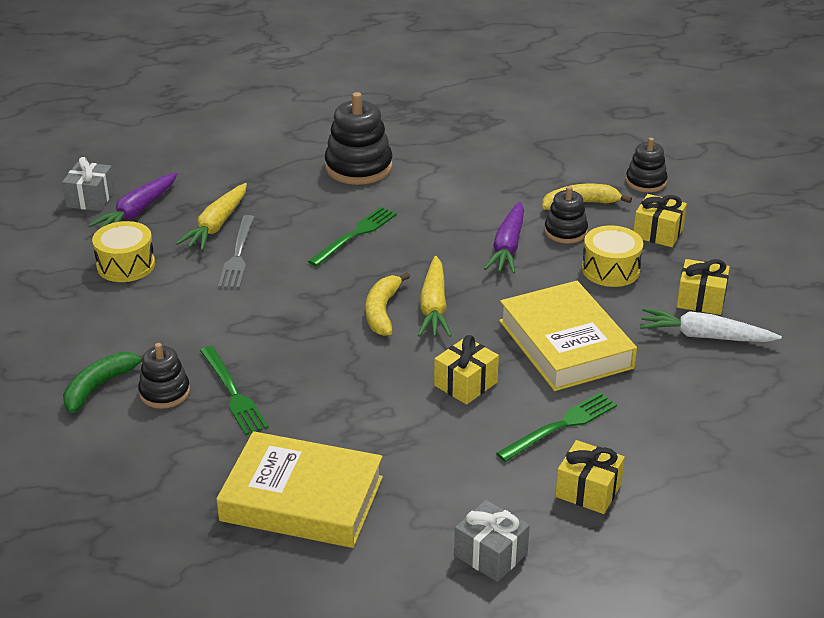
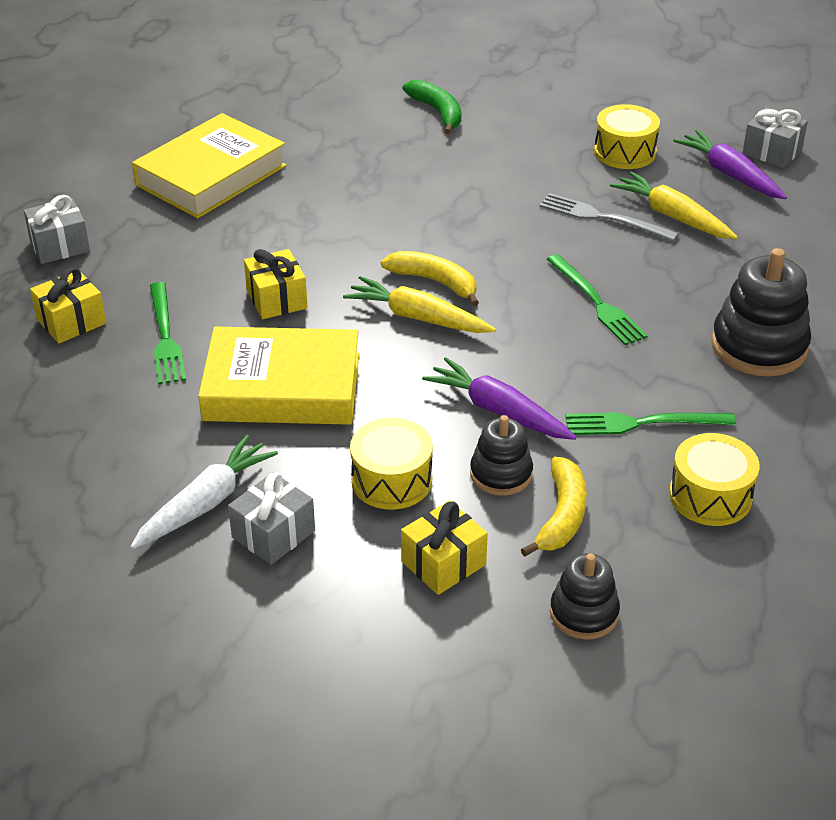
camera: 115 degrees right, 5 degrees up
black stacking toy [138,343,190,409] -> none
green fork [200,346,269,435] -> green fork moved to [565,412,736,435]
yellow gift [676,259,730,315] -> grey gift [228,473,315,565]
none -> yellow drum [669,433,760,526]

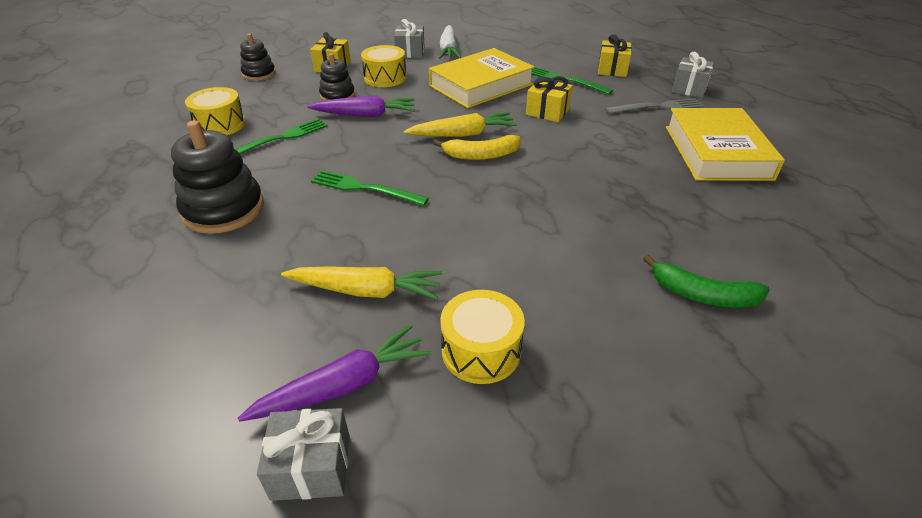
camera: 140 degrees right, 0 degrees up
yellow banana [521,457,587,557] -> none
grey fork [540,193,679,241] -> grey fork moved to [605,98,704,114]
purple carrot [673,130,787,199] -> purple carrot turned 45 degrees counterclockwise [238,325,431,422]

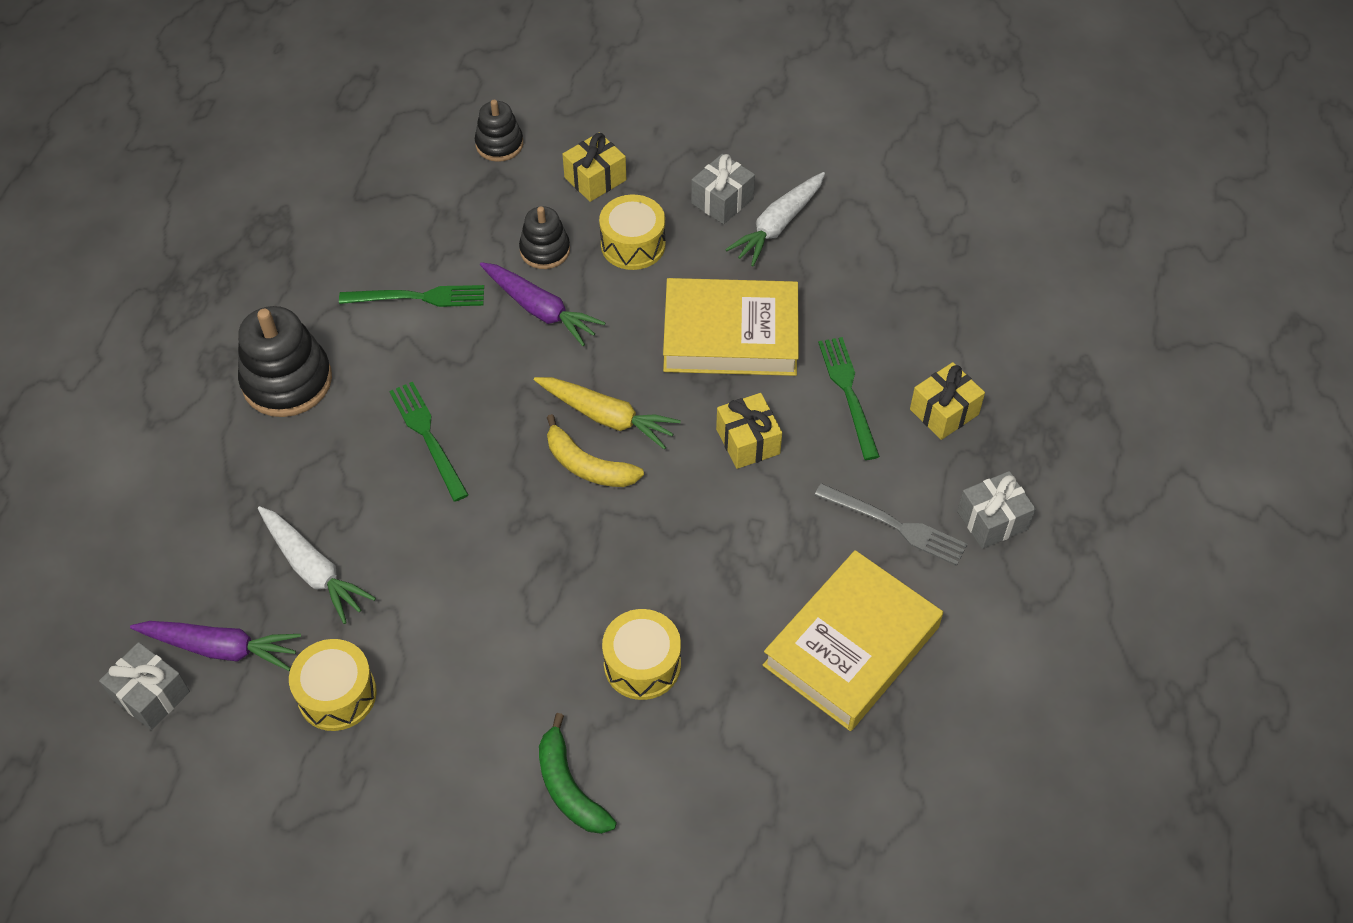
camera: 40 degrees right, 15 degrees up
yellow drum [185,87,246,135] -> yellow drum moved to [602,609,681,700]
yellow carrot [281,266,442,300] -> white carrot [258,506,376,624]

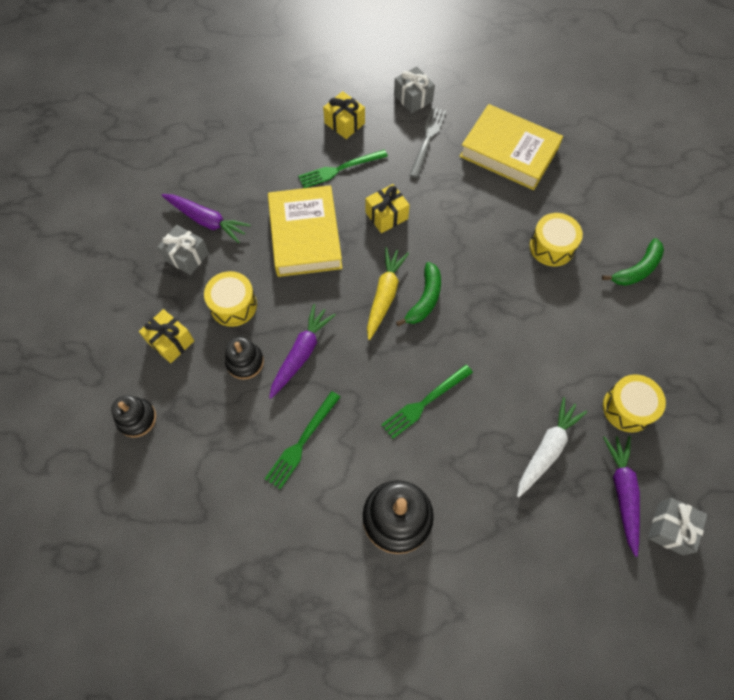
camera: 100 degrees left, 10 degrees up
green fork [339,285,484,307] -> green fork turned 135 degrees counterclockwise [265,391,340,489]
yellow banana [547,414,644,487] -> green banana [396,262,441,326]
white carrot [725,172,825,266] -> purple carrot [162,194,251,243]

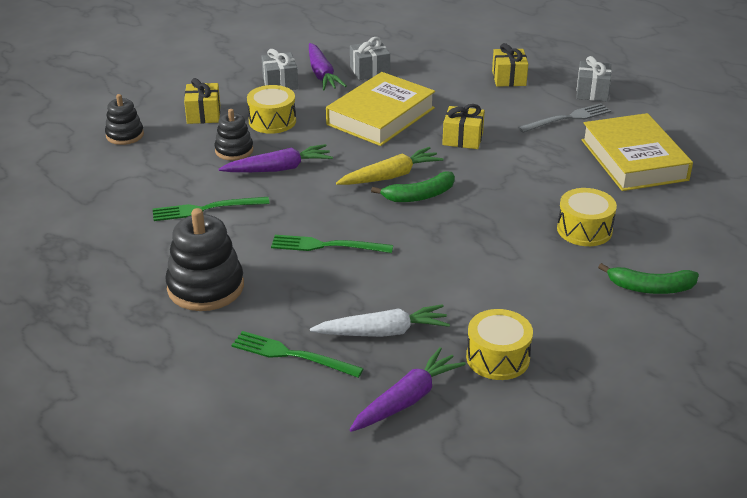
camera: 45 degrees right, 30 degrees down
green fork [298,150,388,188] -> green fork moved to [232,331,364,378]
grey gift [648,498,708,555] -> grey gift moved to [350,37,390,80]

